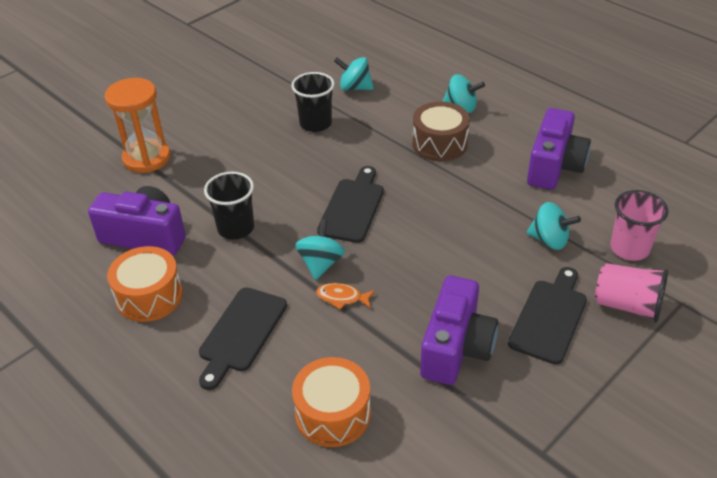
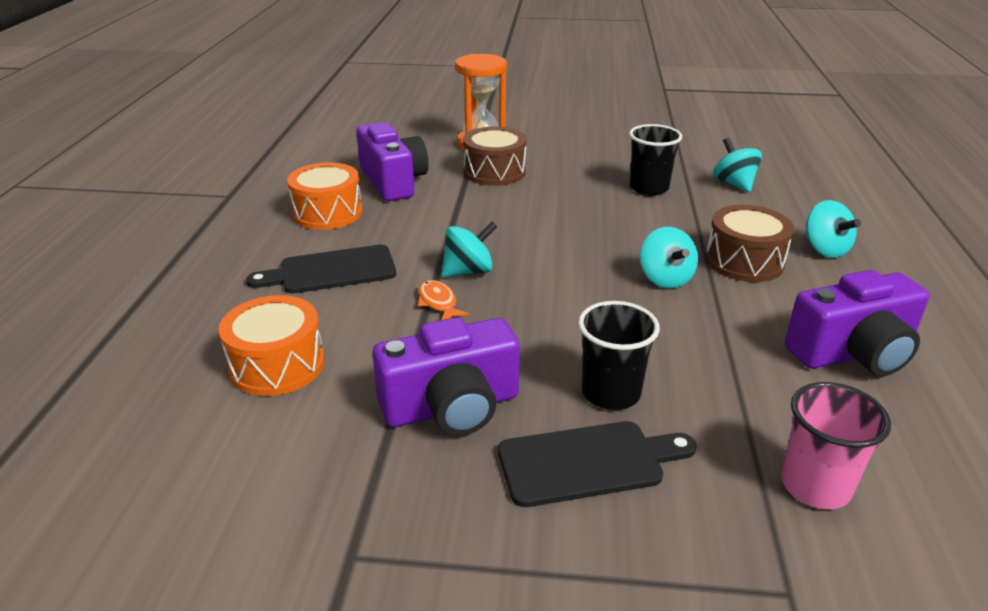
camera: 50 degrees right, 10 degrees down
black cup [204,172,254,239] -> black cup moved to [578,301,660,410]
black cutting board [317,166,384,243] -> none
turquoise spinning top [527,202,581,250] -> turquoise spinning top moved to [640,227,698,289]
pink cup [595,263,668,323] -> none
none -> brown drum [463,126,526,186]

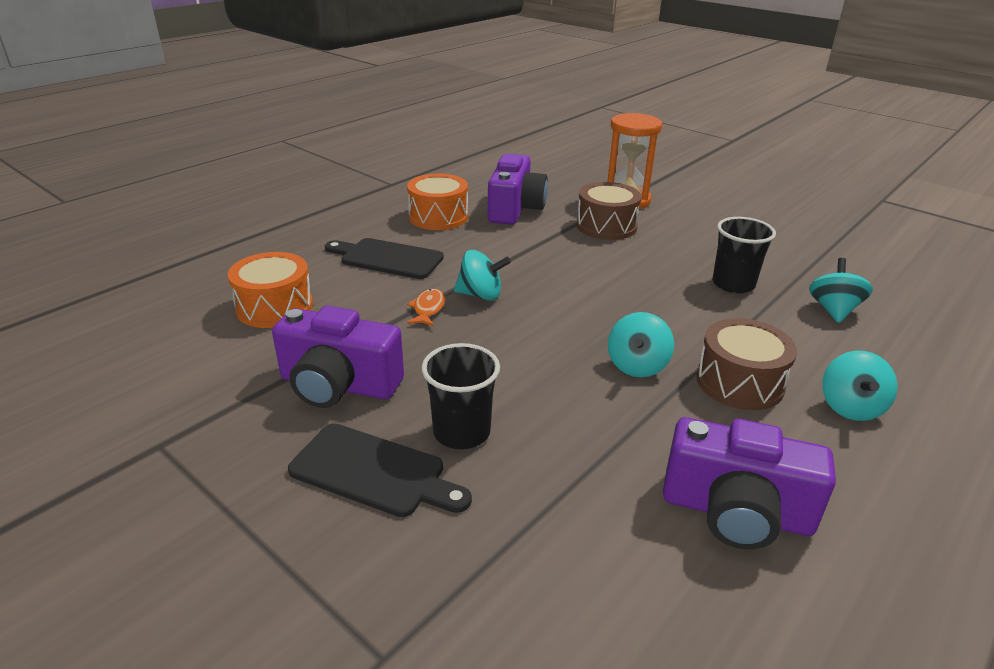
camera: 35 degrees right, 0 degrees up
pink cup [781,382,891,509] -> none

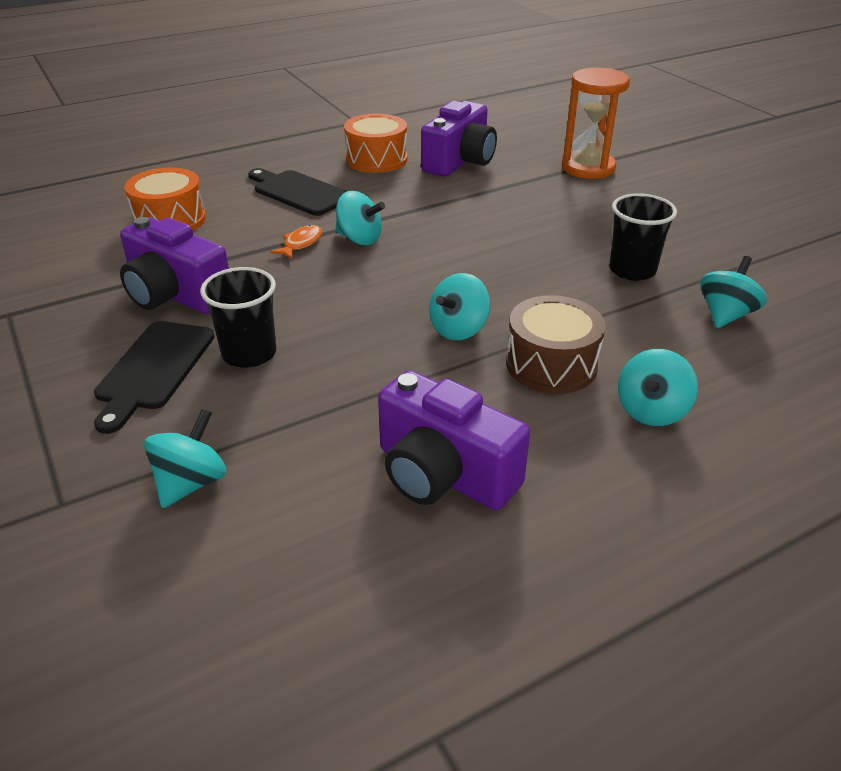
camera: 20 degrees right, 5 degrees up
black cutting board [288,424,472,517] -> black cutting board turned 60 degrees clockwise [94,321,215,434]
brown drum [577,182,642,240] -> none
none -> turquoise spinning top [144,409,226,508]

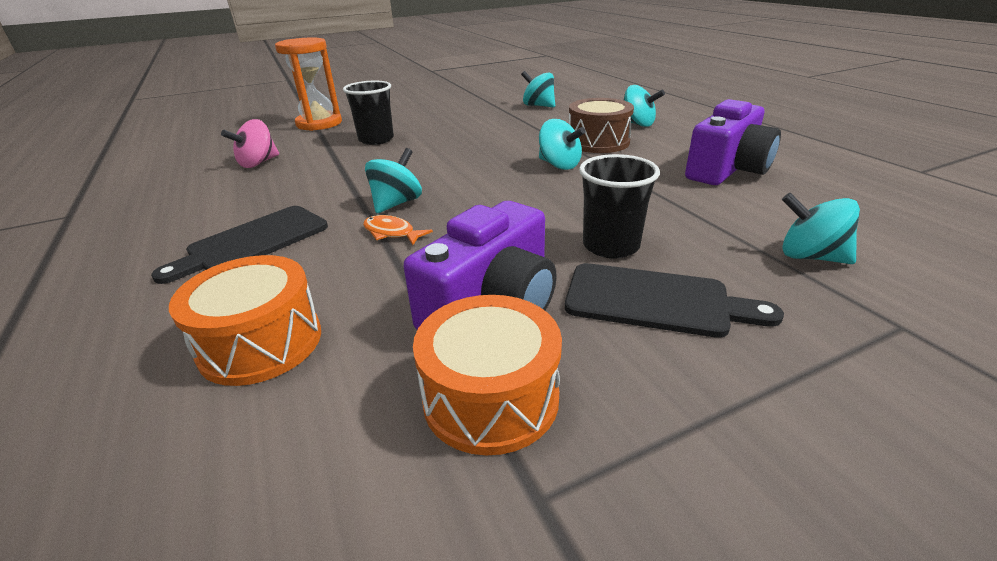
camera: 85 degrees left, 5 degrees down
orange drum [344,114,407,173] -> orange drum moved to [413,295,562,455]
purple camera [421,101,497,177] -> pink spinning top [221,119,279,168]
black cup [609,193,677,281] -> black cup moved to [343,80,394,145]

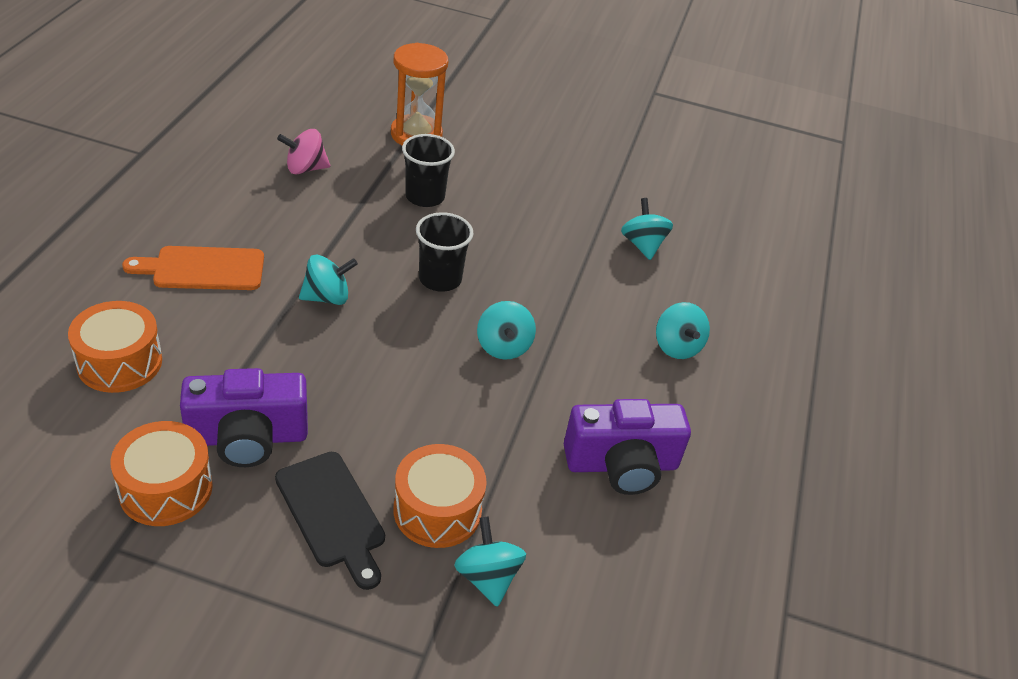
camera: 35 degrees right, 10 degrees up
black cutting board [151,206,328,284] -> orange cutting board [122,246,264,290]
orange fish [363,215,433,245] -> none
brown drum [569,98,634,153] -> none
black cup [579,154,660,258] -> black cup moved to [416,212,474,292]
none -> orange drum [394,444,487,548]

